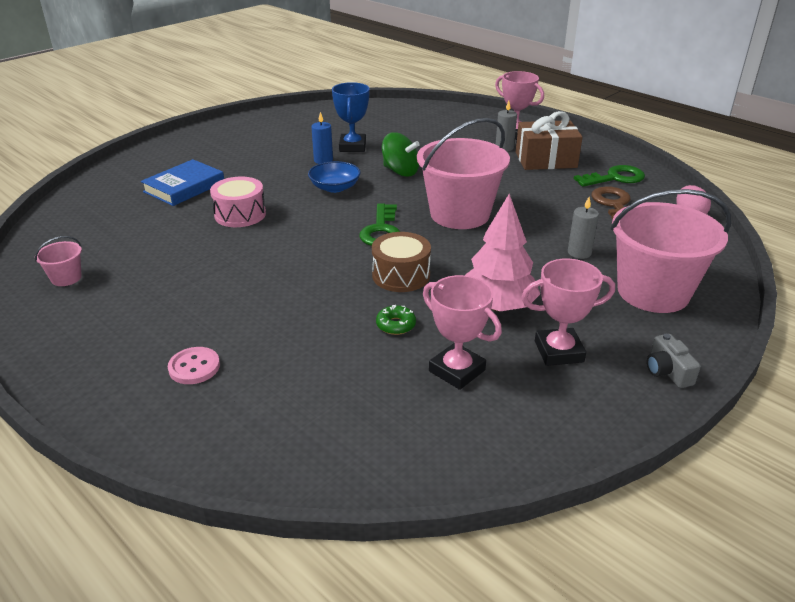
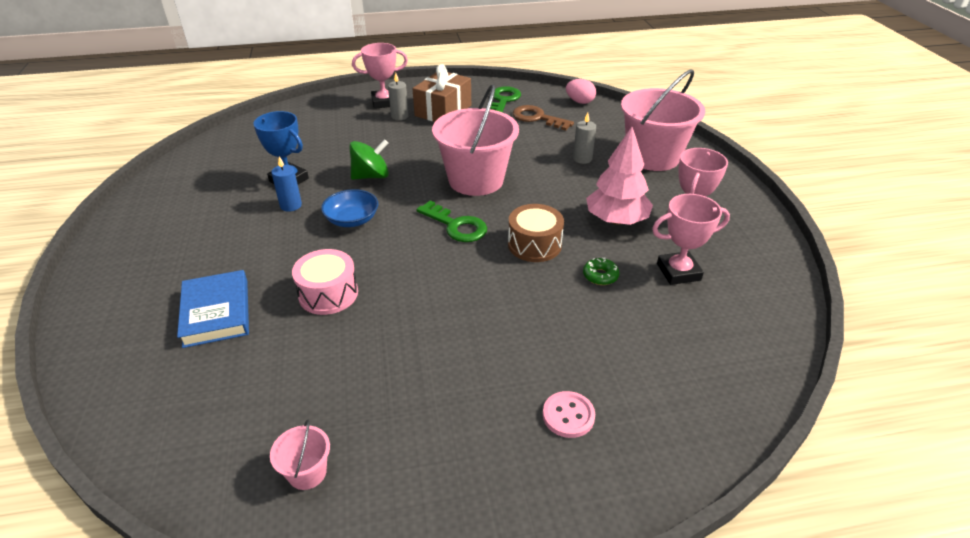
camera: 55 degrees left, 5 degrees up
grey camera [647,334,701,388] -> none

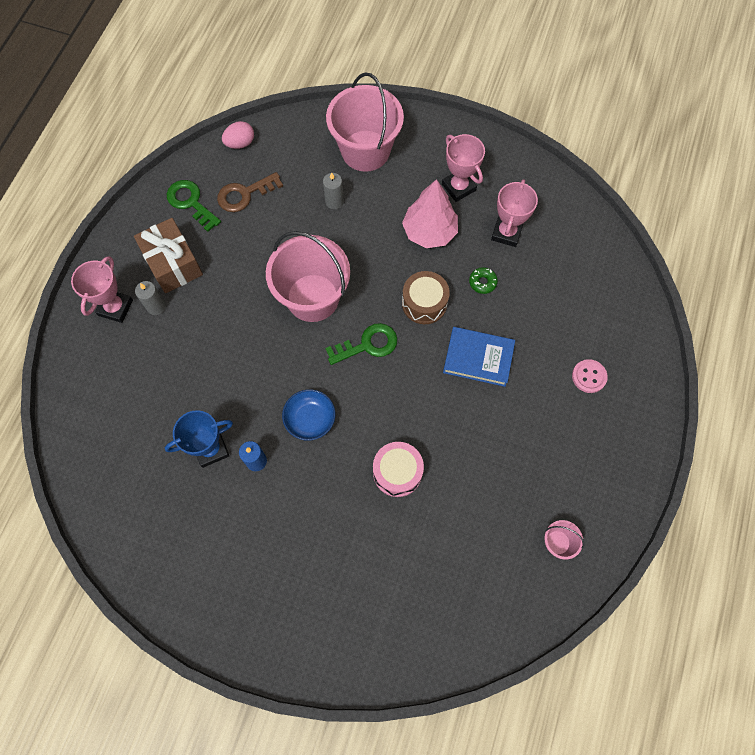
camera: 60 degrees left, 30 degrees up
blue book [177,270,249,348] -> blue book moved to [443,327,515,387]
green spinning top [349,139,389,180] -> none

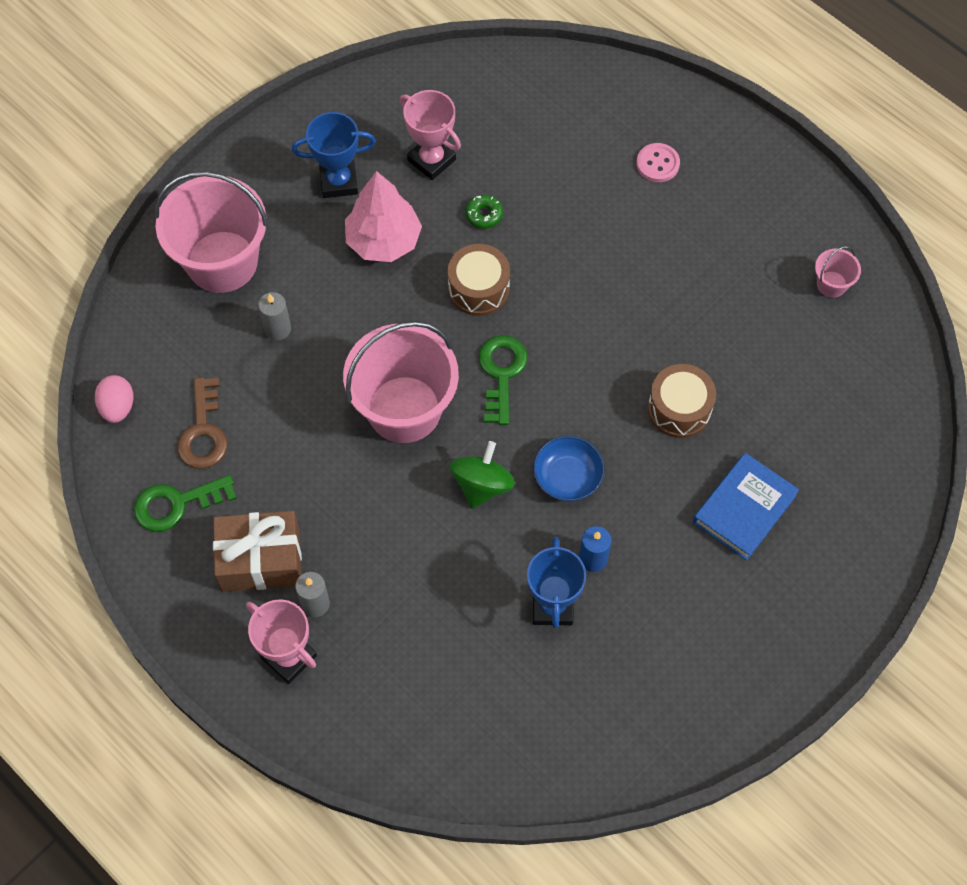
camera: 65 degrees left, 5 degrees down
pink drum [373,442,424,497] -> brown drum [648,364,716,438]
pink trophy [442,134,485,202] -> blue trophy [292,112,376,198]
blue book [443,327,515,387] -> blue book moved to [693,453,799,561]
none -> green spinning top [450,441,515,509]

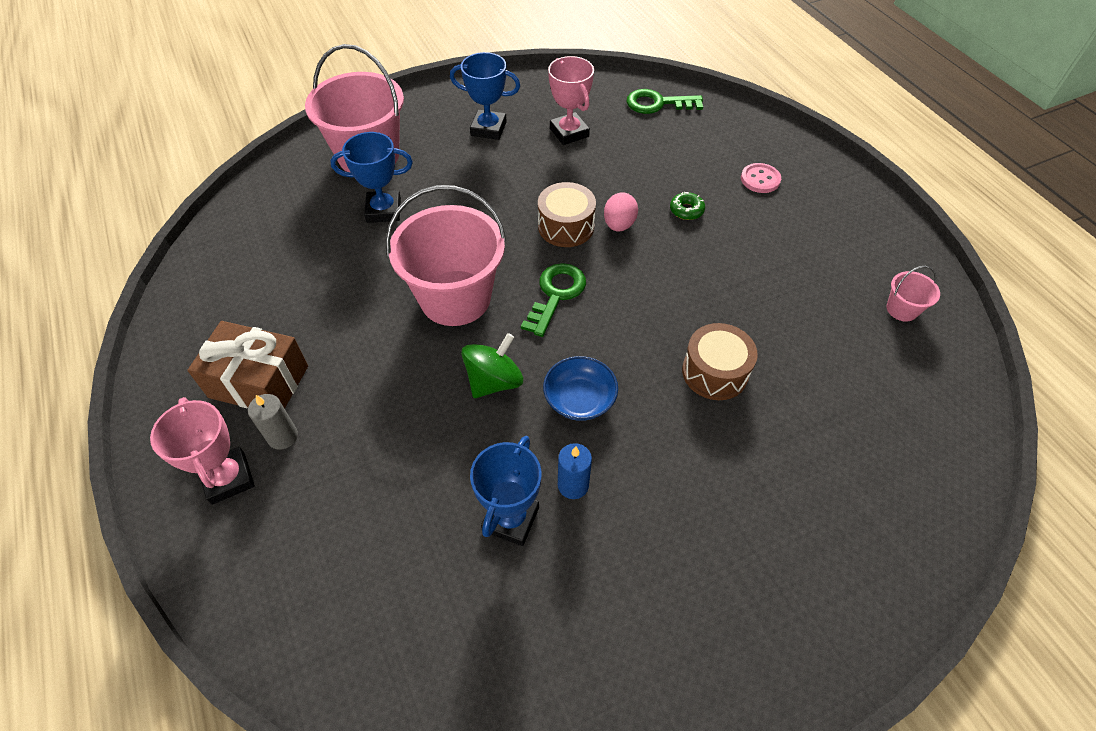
camera: 20 degrees right, 10 degrees down
pink egg [95,375,133,423] -> pink egg moved to [604,192,638,232]
green key [134,475,237,532] -> green key moved to [627,89,703,114]
brown key [177,377,228,469] -> none
grey candle [258,292,291,340] -> blue trophy [330,132,413,223]
pink tree [345,171,422,262] -> none
green donut [465,195,503,229] -> green donut moved to [670,192,705,220]
blue book [693,453,799,561] -> none

